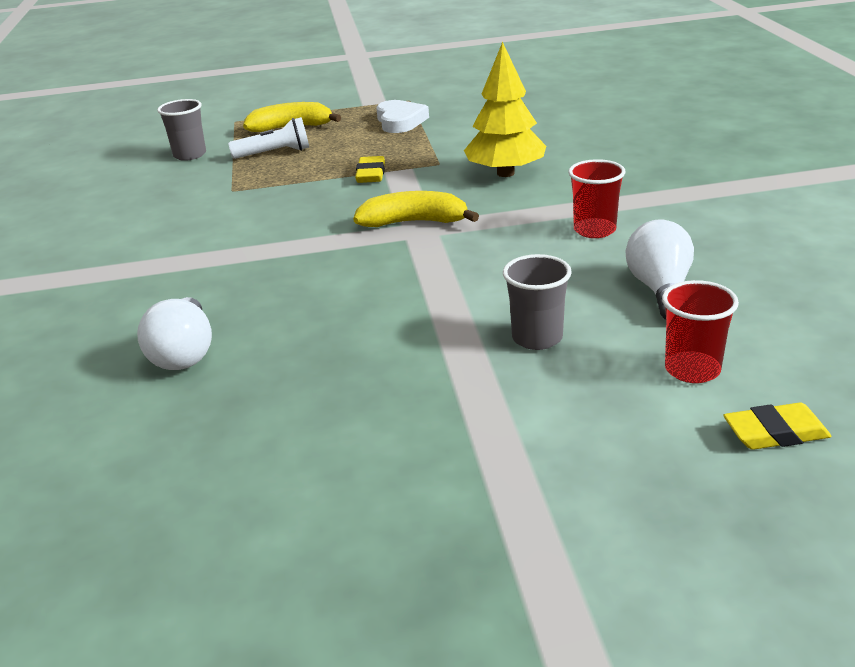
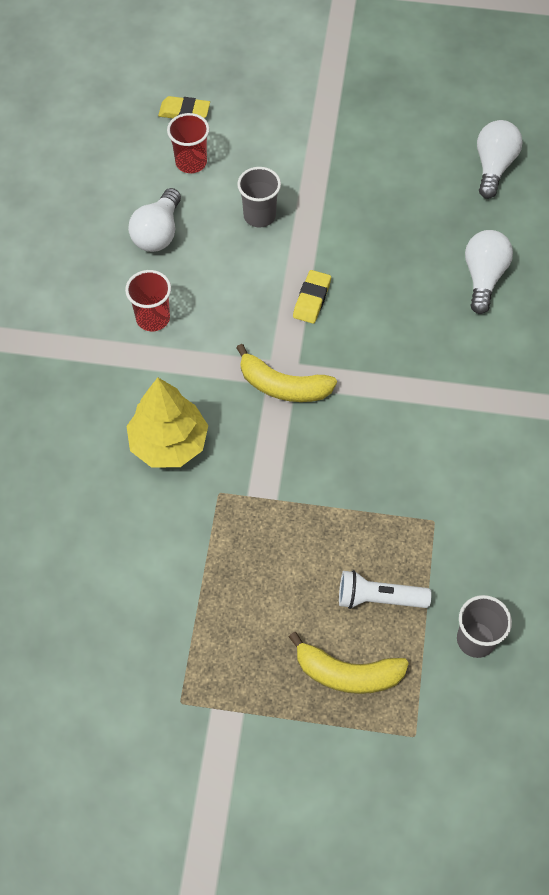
camera: 165 degrees left, 30 degrees up
yellow eraser [355,156,385,183] -> yellow eraser moved to [293,270,331,324]
white heart [376,100,429,133] -> none
none -> white light bulb [477,120,522,199]

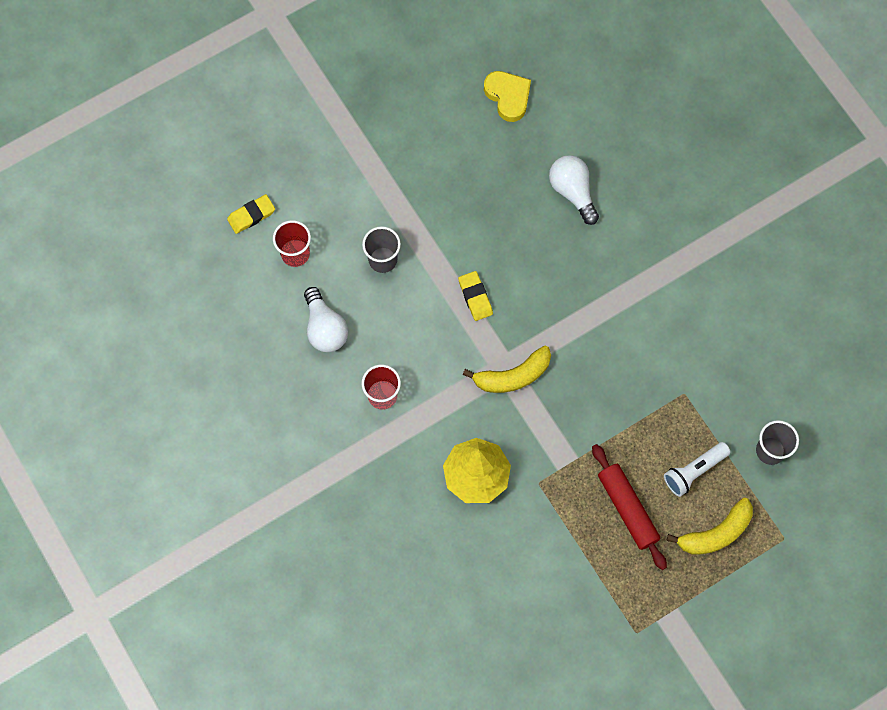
camera: 40 degrees left, 10 degrees up
white light bulb [477,120,522,199] -> yellow heart [484,71,531,122]
none -> red rolling pin [592,444,667,570]

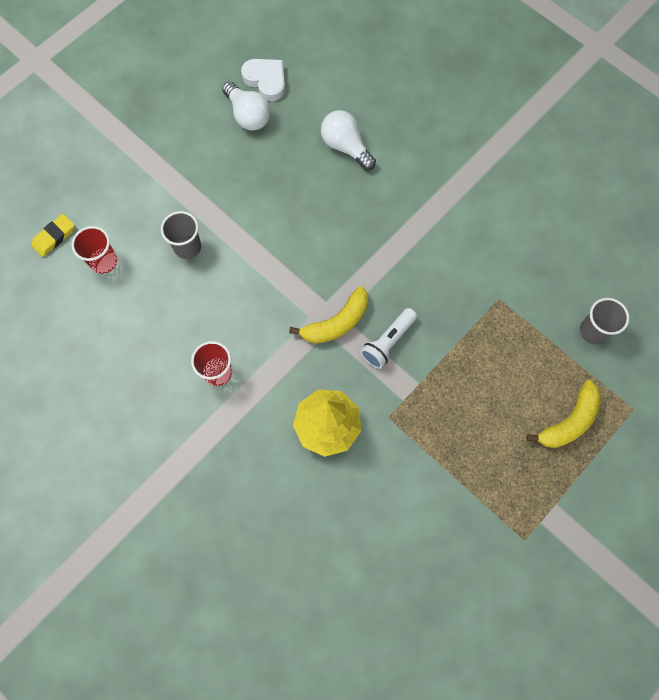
camera: 15 degrees left, 0 degrees up
white light bulb [304,287,348,352] -> white light bulb moved to [222,82,271,131]
yellow eraser [458,271,493,321] -> none
yellow heart [484,71,531,122] -> white heart [241,59,285,101]
red rolling pin [592,444,667,570] -> none
white flashlight [664,442,730,497] -> white flashlight moved to [361,308,417,369]

